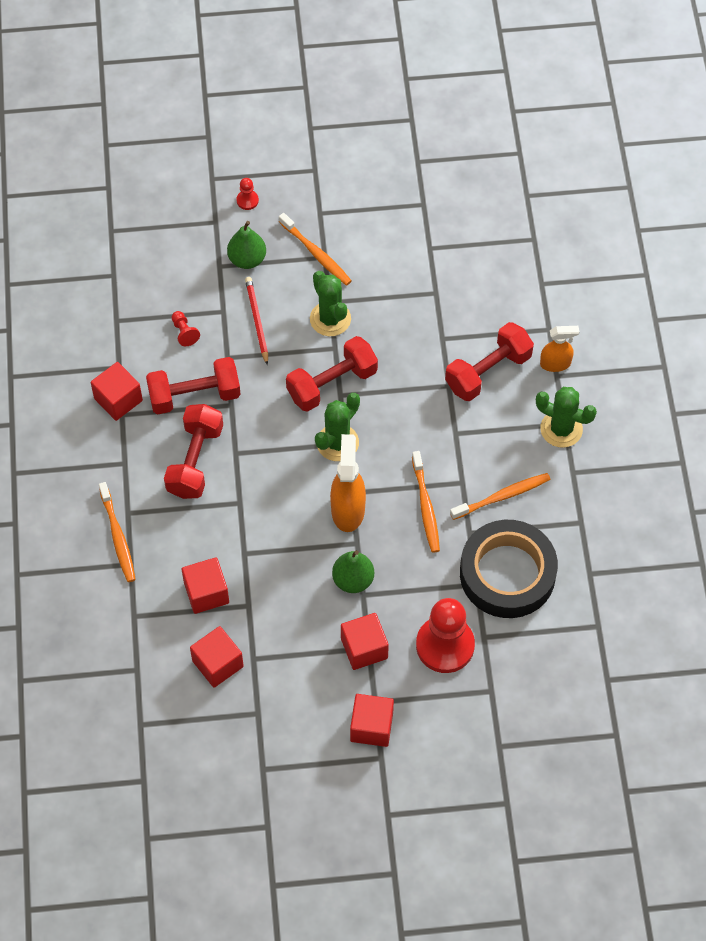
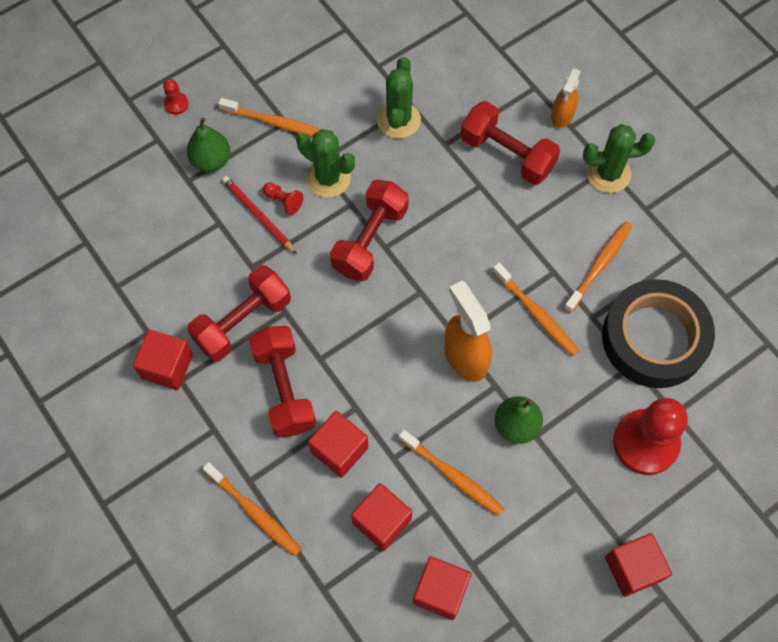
camera: 30 degrees left, 5 degrees up
red pawn [171,311,200,346] -> red pawn moved to [263,182,303,215]
green cactus [315,393,360,461] -> green cactus moved to [377,57,421,139]
red cube [341,613,389,670] -> red cube moved to [308,411,369,478]
red dumbbell [445,322,534,401] -> red dumbbell turned 75 degrees counterclockwise [461,101,560,185]
orange spray bottle [540,326,579,372] -> orange spray bottle turned 150 degrees clockwise [551,68,581,128]
none -> orange toothbrush [398,430,505,516]

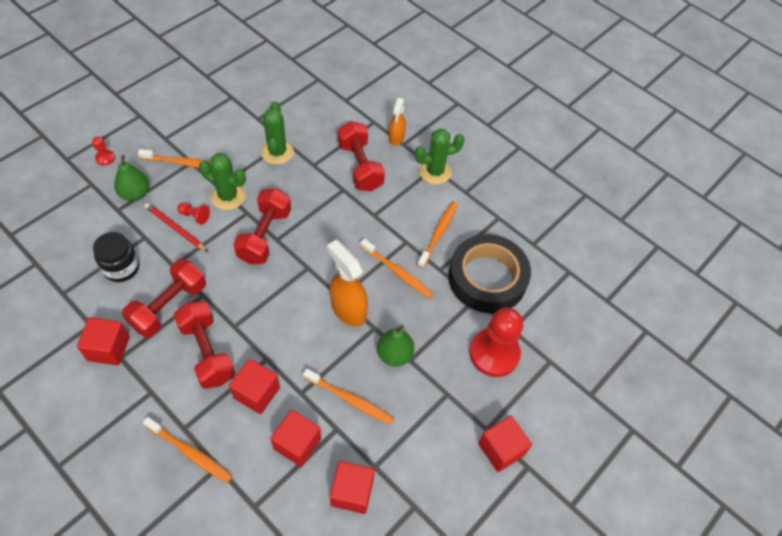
camera: 15 degrees left, 10 degrees down
red dumbbell [461,101,560,185] -> red dumbbell turned 45 degrees clockwise [338,121,385,192]
none -> black jar [93,232,140,282]

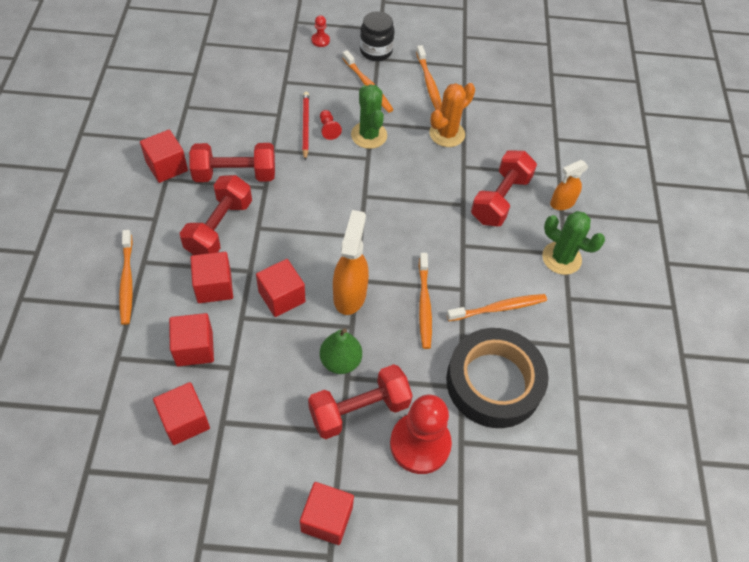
camera: 50 degrees right, 0 degrees up
black jar [93,232,140,282] -> black jar moved to [360,11,395,61]
green pear [114,155,149,201] -> none
red dumbbell [233,188,291,264] -> red dumbbell moved to [308,364,413,439]
green cactus [261,101,294,165] -> orange cactus [429,83,475,147]
orange toothbrush [303,369,394,425] -> orange toothbrush moved to [416,45,442,112]
none -> red cube [256,259,305,317]

